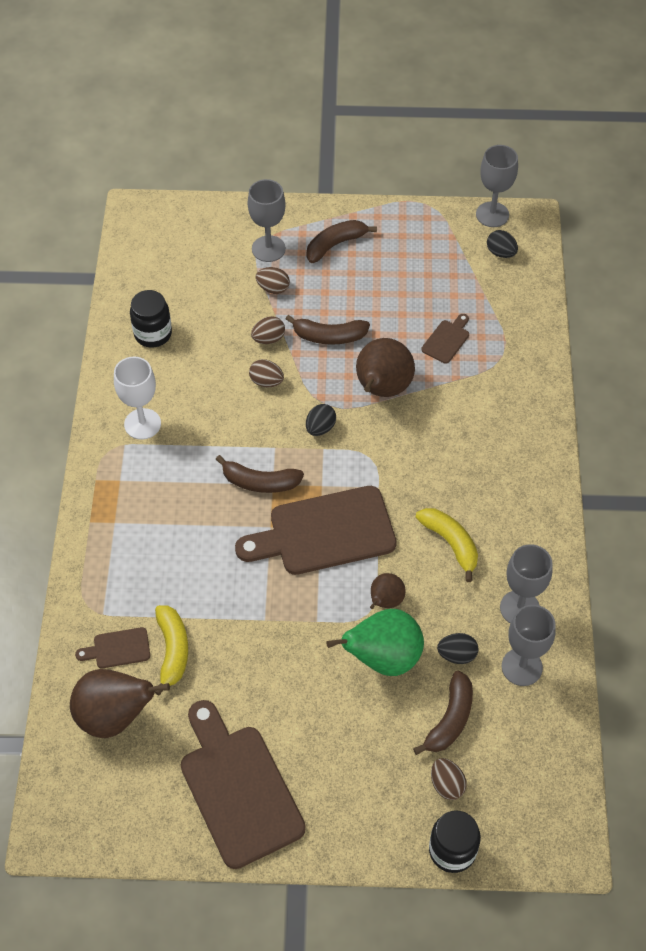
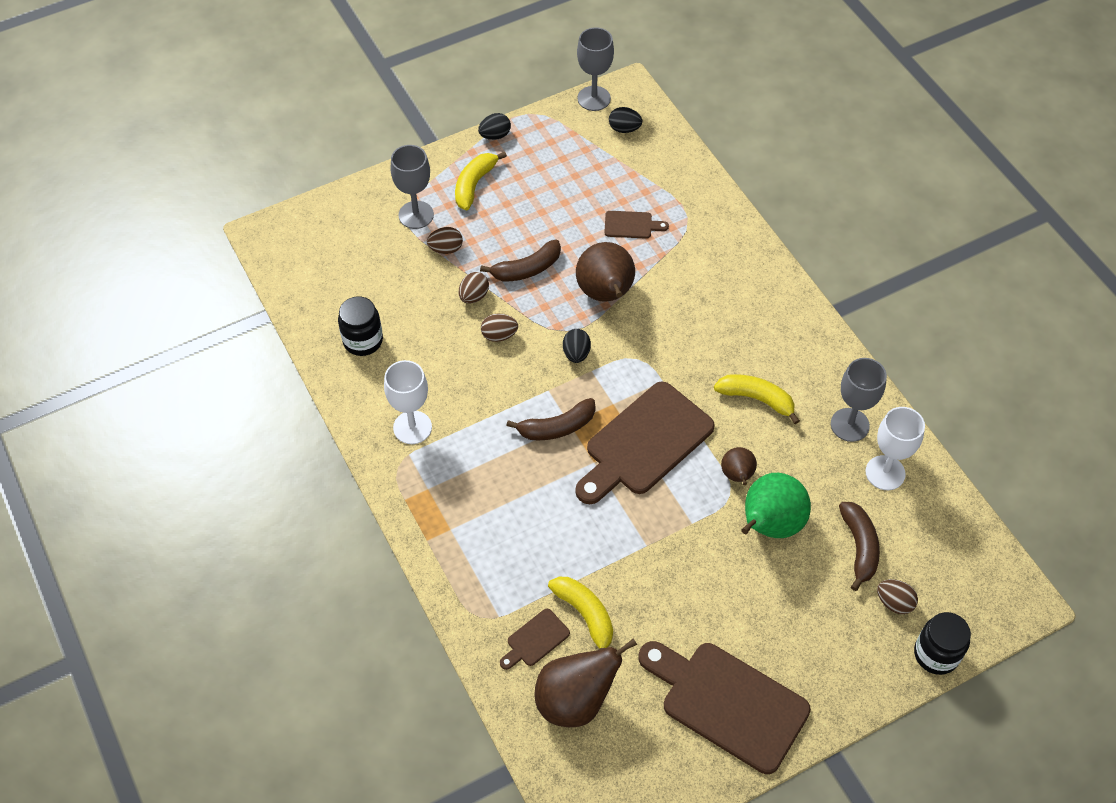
camera: 30 degrees left, 0 degrees up
brown banana [307,220,377,263] -> yellow banana [455,152,507,210]
brown cutting board [421,314,469,364] -> brown cutting board turned 90 degrees clockwise [604,211,669,239]
black egg [437,633,478,664] -> black egg moved to [478,113,511,140]
grey goblet [502,605,556,686] -> white goblet [866,407,925,490]

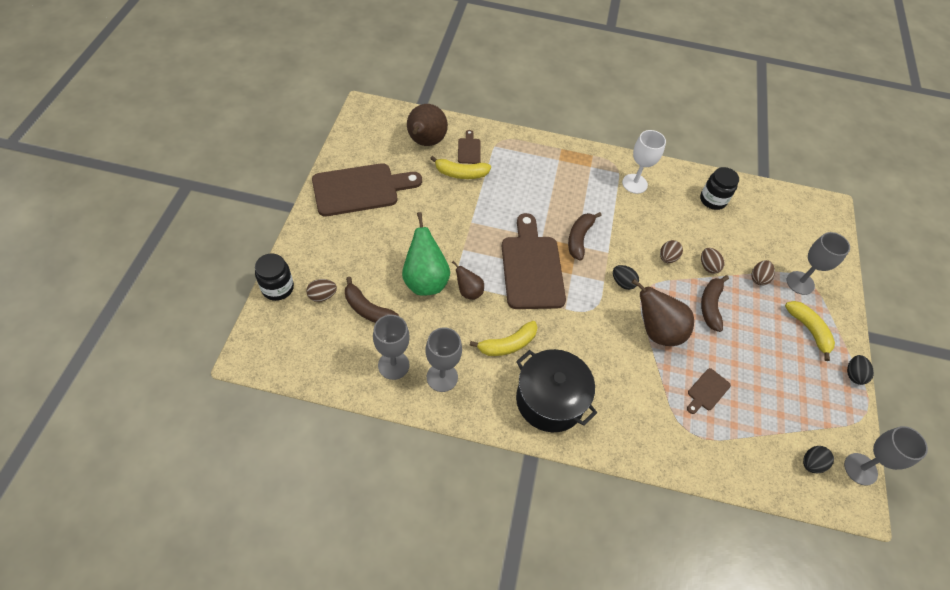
camera: 125 degrees right, 0 degrees up
white goblet [866,407,925,490] -> grey goblet [373,315,410,380]
none -> black pot [516,349,597,432]

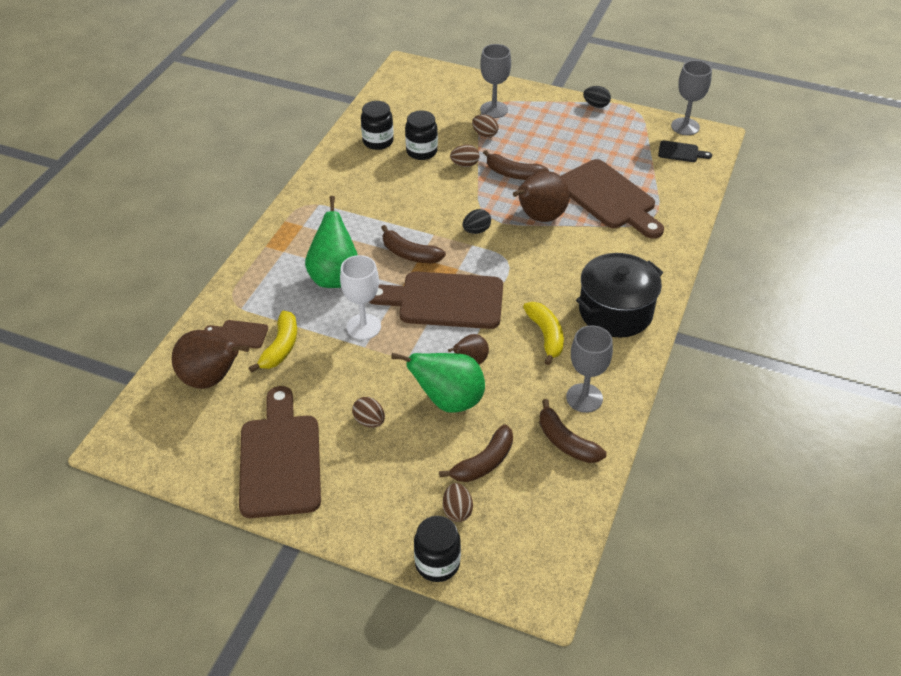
camera: 75 degrees left, 10 degrees down
grey goblet [373,315,410,380] -> brown banana [540,399,607,463]
white goblet [622,130,666,194] -> white goblet moved to [340,255,381,340]
brown egg [660,240,683,263] -> brown egg moved to [352,397,385,427]
brown cutting board [687,368,731,414] -> brown cutting board [561,159,664,239], size x2.26
yellow banana [785,301,835,361] -> none
black egg [803,446,834,473] -> black cutting board [658,141,712,162]
none -> green pear [305,196,358,288]
none -> black jar [405,110,438,160]

